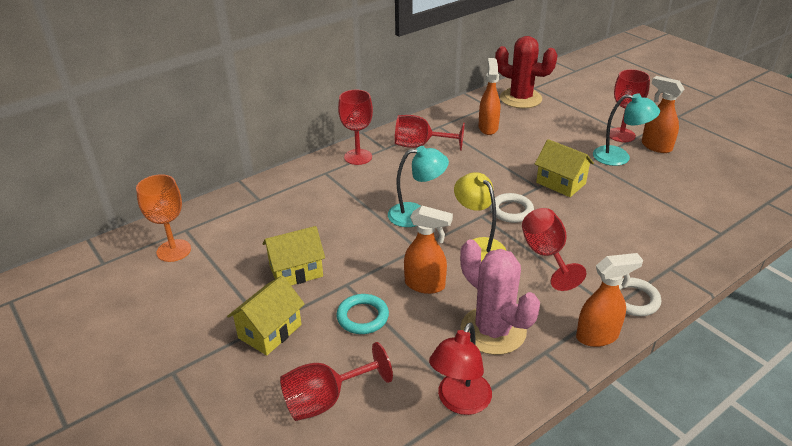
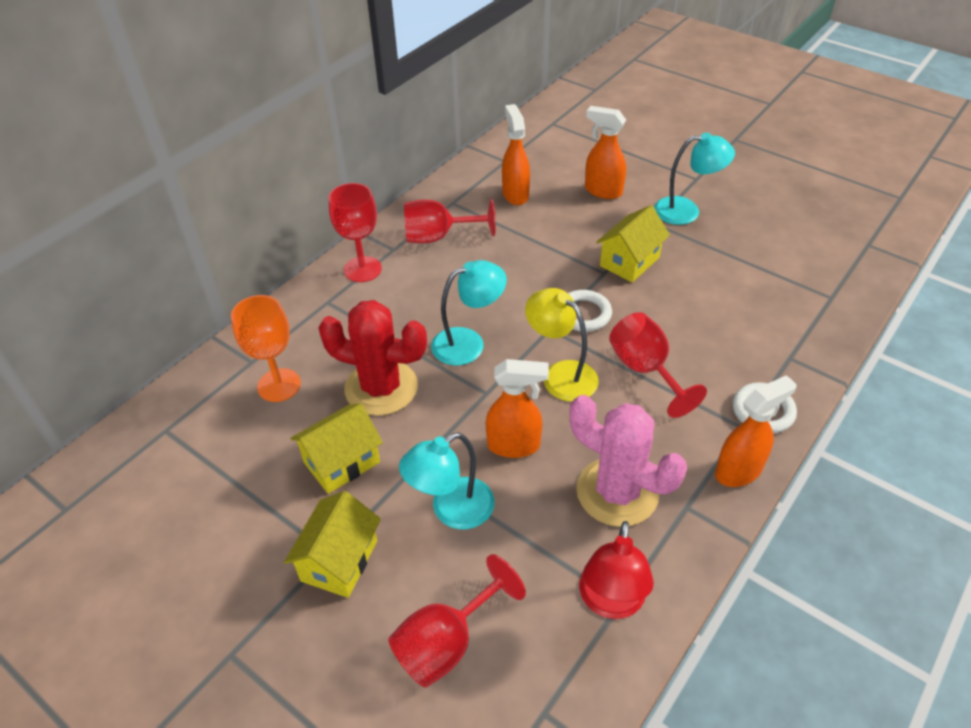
camera: 15 degrees left, 10 degrees up
orange goblet [136,174,191,262] -> orange goblet moved to [231,295,301,402]
turquoise ring [336,294,389,334] -> turquoise lamp [399,432,495,529]
red cactus [495,36,557,108] -> red cactus moved to [318,300,427,416]
yellow house [535,139,594,197] -> yellow house turned 75 degrees counterclockwise [596,205,670,282]
red goblet [610,69,650,142] -> none
orange spray bottle [642,76,685,153] -> orange spray bottle moved to [585,106,626,199]

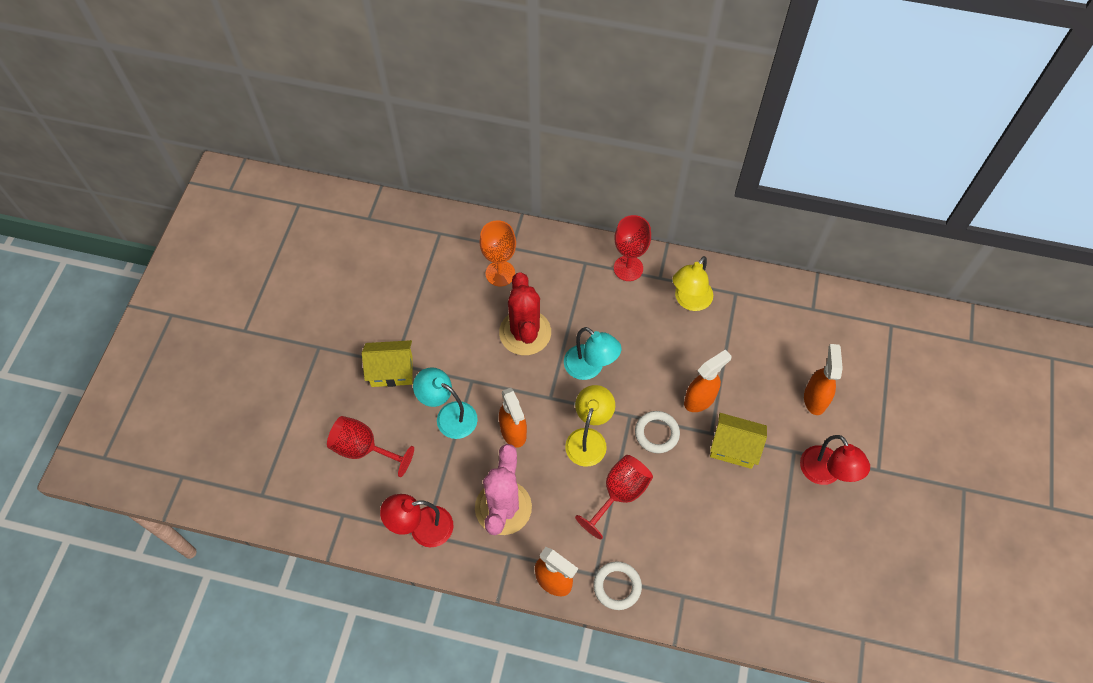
camera: 65 degrees right, 15 degrees up
yellow house [290,404,383,494] -> none
red goblet [404,199,496,243] -> yellow lamp [672,256,713,311]
orange spray bottle [502,104,530,205] -> orange spray bottle moved to [684,349,732,412]
turquoise lamp [654,132,735,225] -> red lamp [800,435,870,485]

